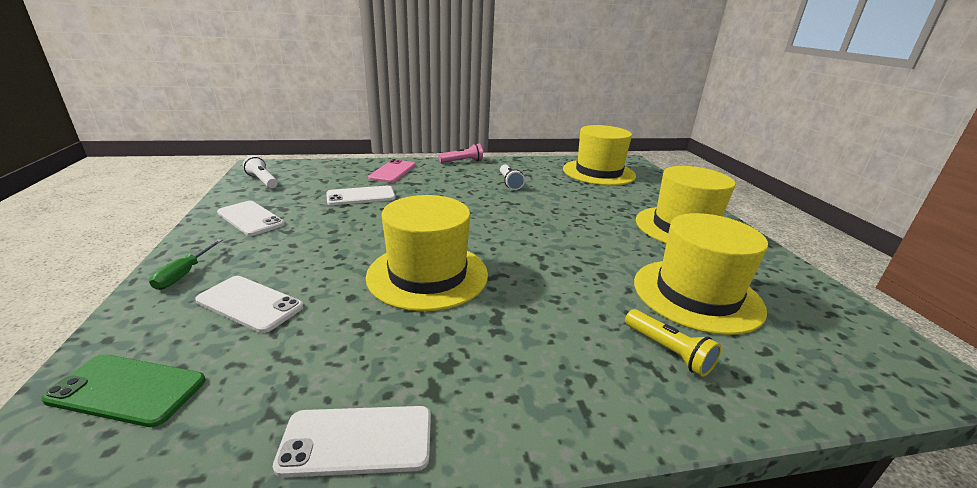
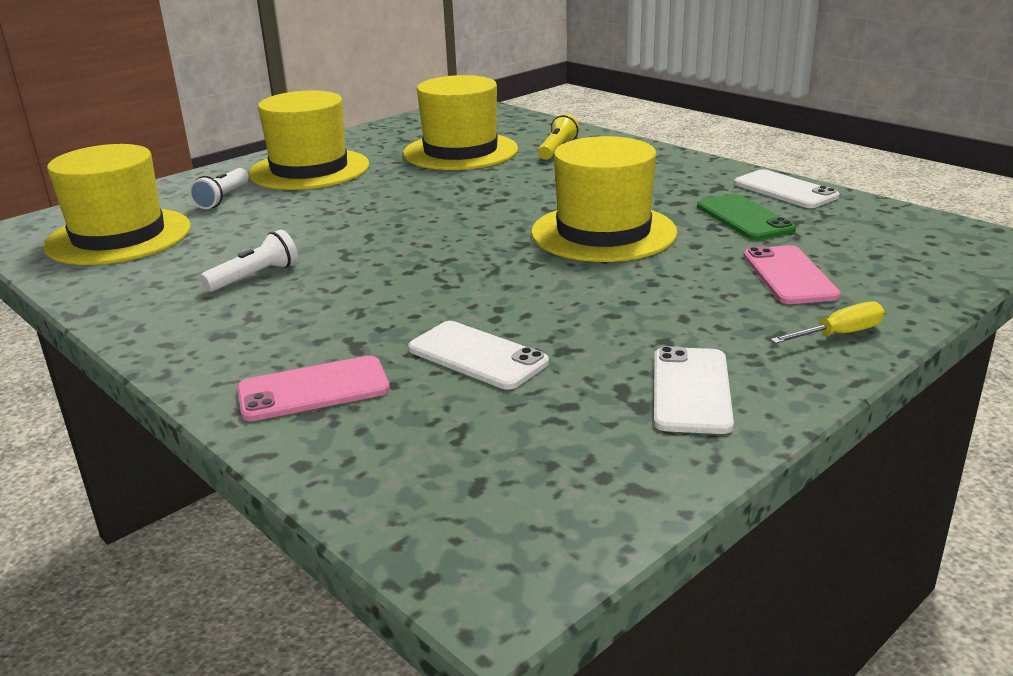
camera: 120 degrees left, 0 degrees up
green phone [41,354,206,427] -> green phone moved to [697,194,796,240]
green screwdriver [149,239,223,290] -> yellow screwdriver [771,302,885,344]
white phone [195,276,304,333] -> pink phone [743,245,841,304]
white flashlight [243,156,278,188] -> white flashlight moved to [189,168,249,209]
pink flashlight [439,143,483,163] -> none

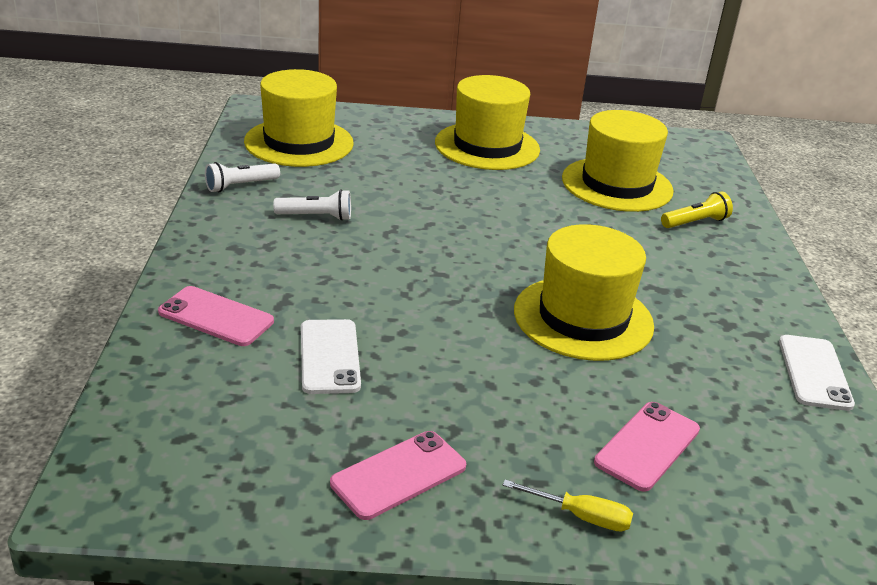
camera: 40 degrees right, 5 degrees up
white flashlight [189,168,249,209] -> white flashlight moved to [205,162,280,192]
white phone [654,346,734,434] -> pink phone [330,431,466,520]
green phone [697,194,796,240] -> none

